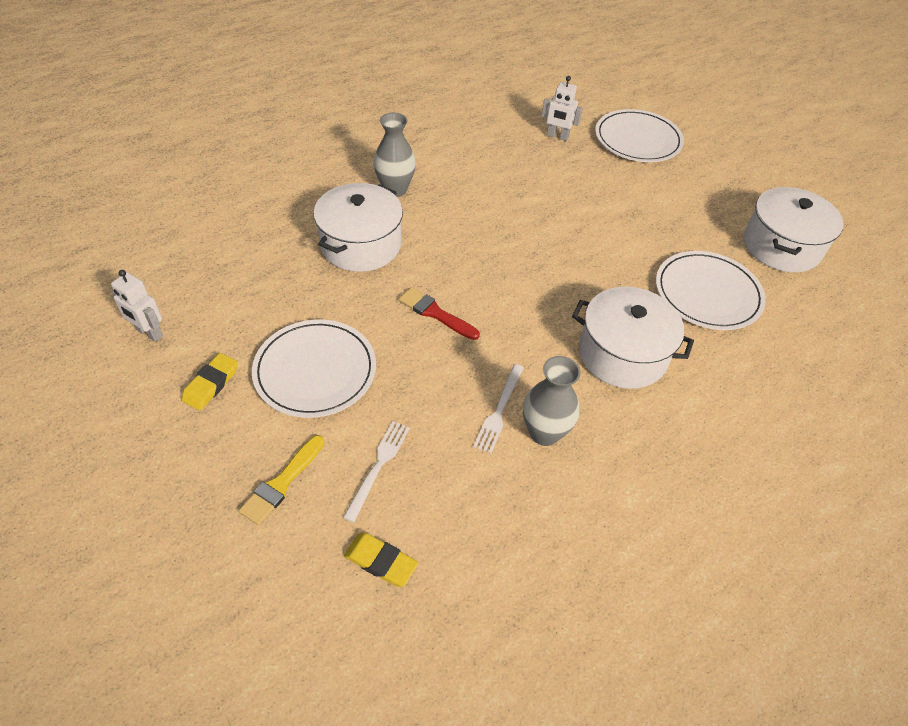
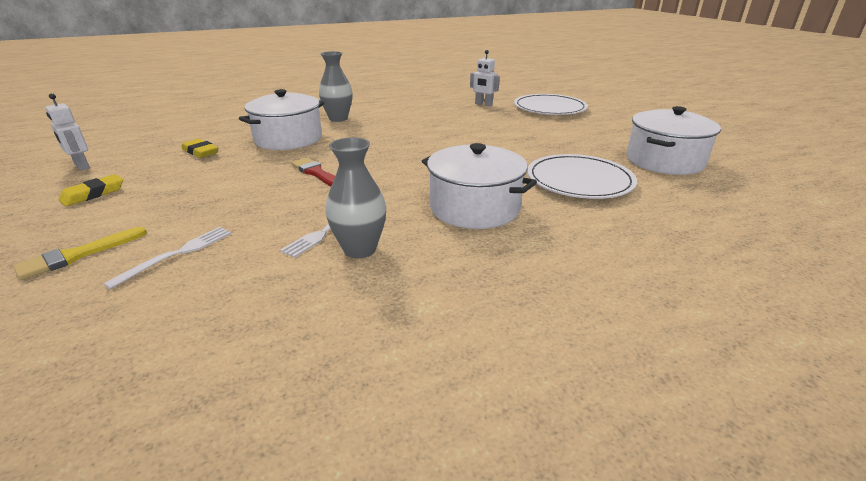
camera: 15 degrees right, 20 degrees down
white plate [252,320,376,418] -> none
yellow eraser [344,533,418,587] -> yellow eraser moved to [181,139,218,158]

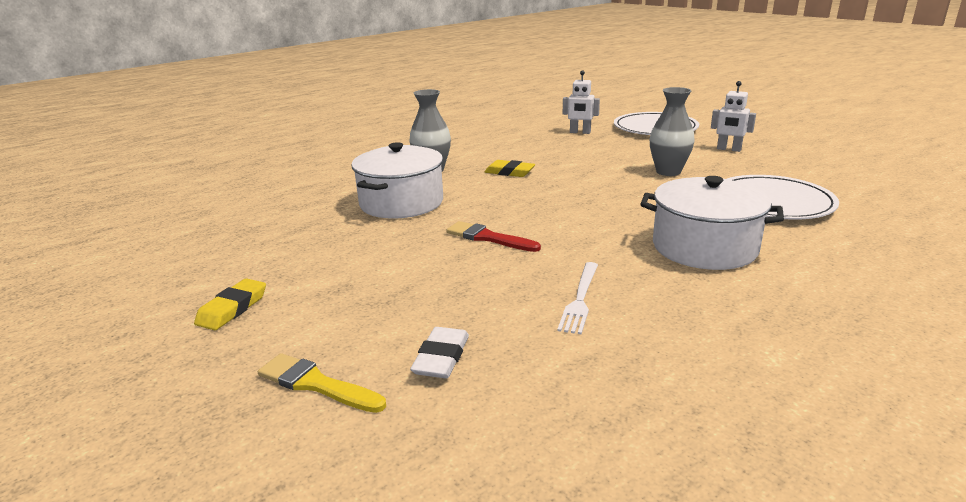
camera: 15 degrees left, 5 degrees down
yellow brush [13,227,147,280] -> yellow brush turned 90 degrees clockwise [258,353,386,413]
white robot [45,93,90,171] -> white robot moved to [711,81,756,152]
white fork [104,227,232,289] -> white eraser [410,327,469,378]
yellow eraser [181,139,218,158] -> yellow eraser moved to [485,160,535,177]
grey vase [325,137,386,259] -> grey vase moved to [650,87,695,176]
white pot [626,106,721,175] -> none

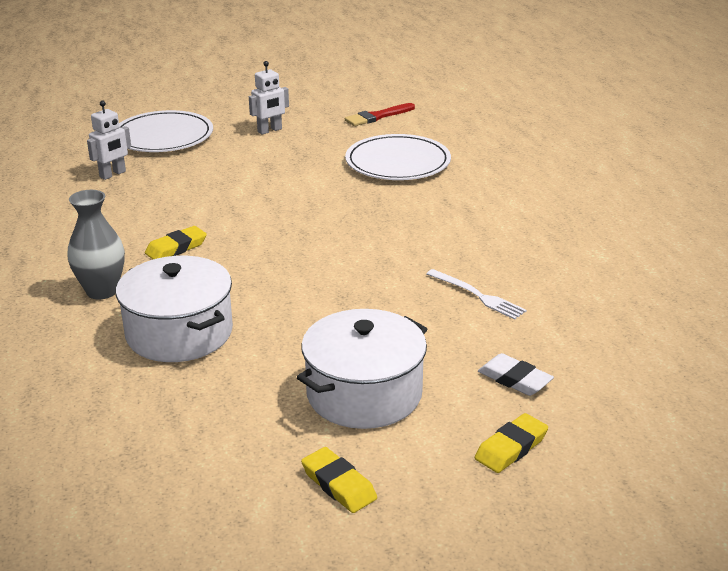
camera: 65 degrees left, 5 degrees up
yellow brush [258,353,386,413] -> yellow eraser [475,413,548,473]
red brush [446,221,541,252] -> red brush moved to [345,103,415,126]
white pot [640,176,784,270] -> white pot moved to [297,309,427,429]
grey vase [650,87,695,176] -> none

